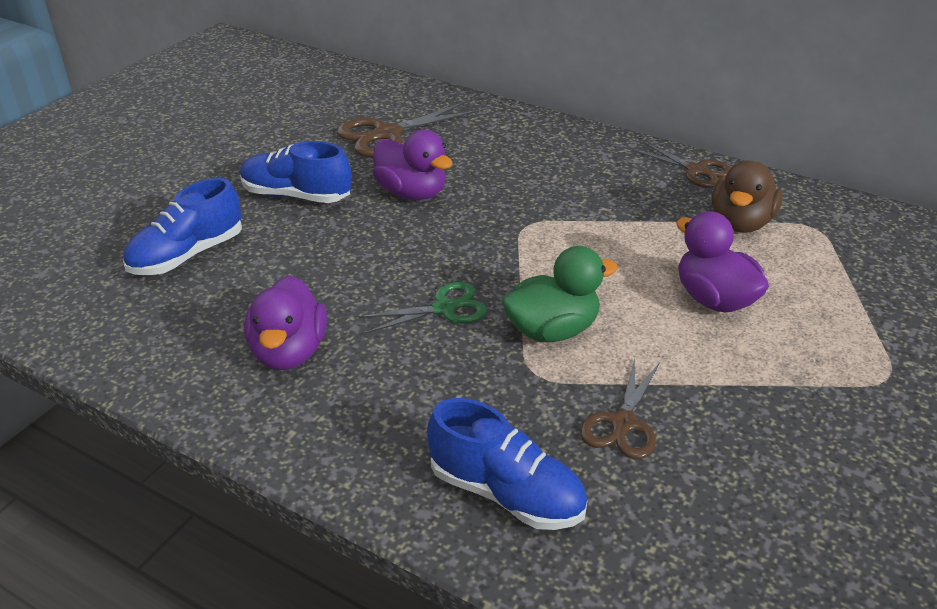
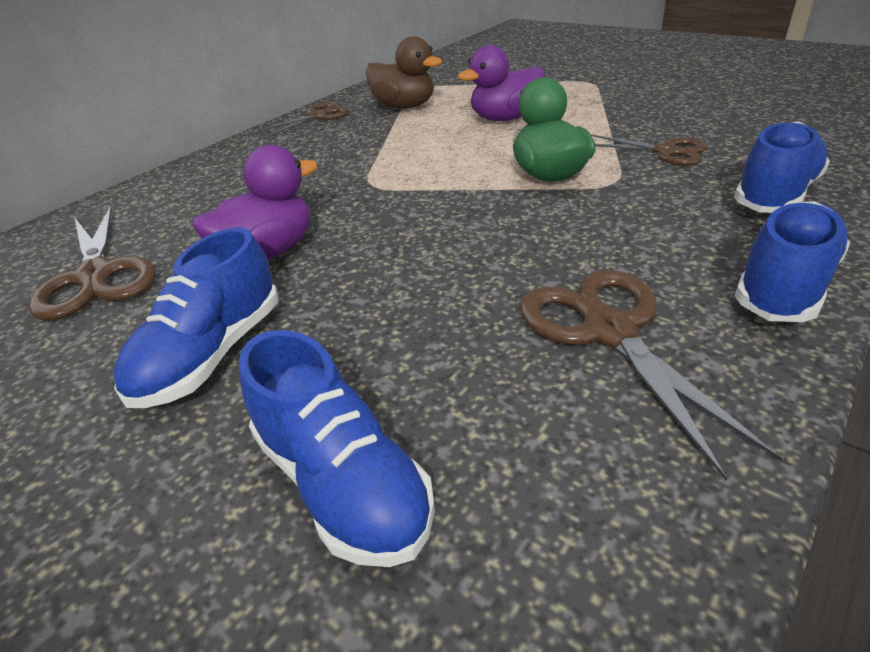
camera: 80 degrees left, 0 degrees up
purple duck [244,275,327,370] -> brown scissors [520,270,782,481]
green scissors [359,282,487,334] -> none
none -> blue shoe [735,201,850,322]

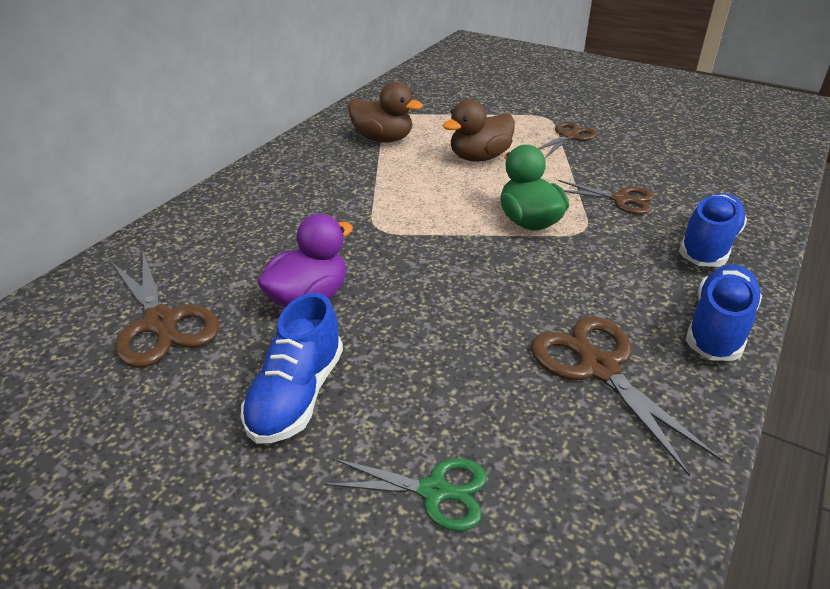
camera: 10 degrees left, 0 degrees up
blue shoe [239,330,435,567] -> green scissors [324,458,487,531]
brown scissors [257,102,349,137] -> brown scissors moved to [538,121,597,158]
purple duck [458,45,545,121] -> brown duck [443,99,515,162]

